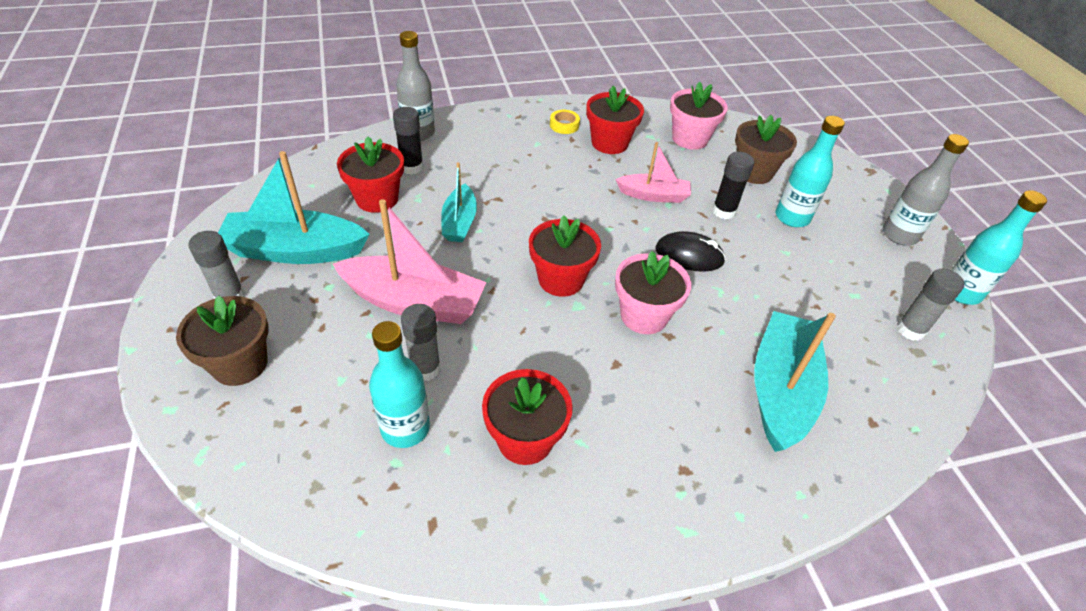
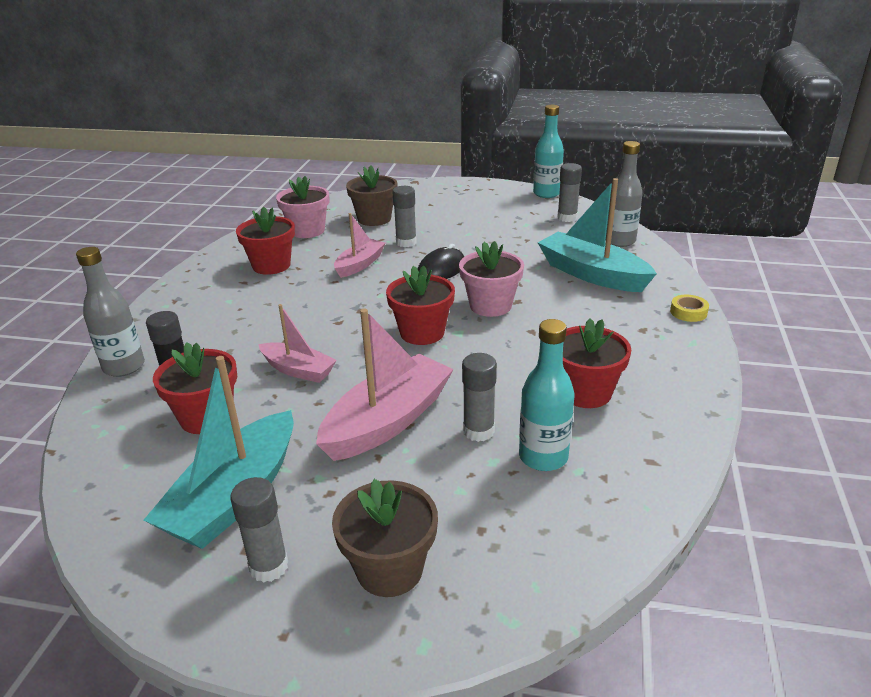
camera: 60 degrees left, 15 degrees down
turquoise boat [441,162,477,242] -> pink boat [259,304,337,383]
yellow tape [550,110,580,134] -> yellow tape moved to [670,295,709,322]
black glue stick [712,152,754,219] -> grey glue stick [392,186,417,247]
turquoise bottle [776,116,845,227] -> none
grey bottle [883,134,969,245] -> grey bottle moved to [605,141,643,247]

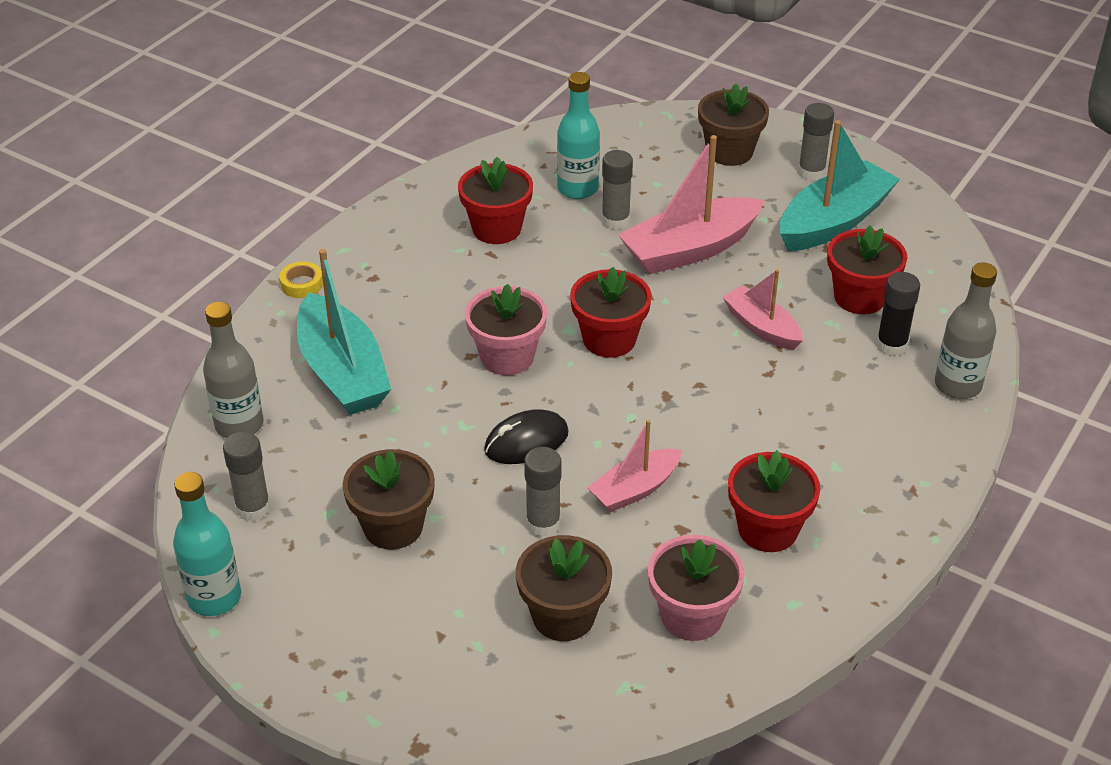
camera: 160 degrees left, 10 degrees up
none -> brown flower pot [342,449,435,550]

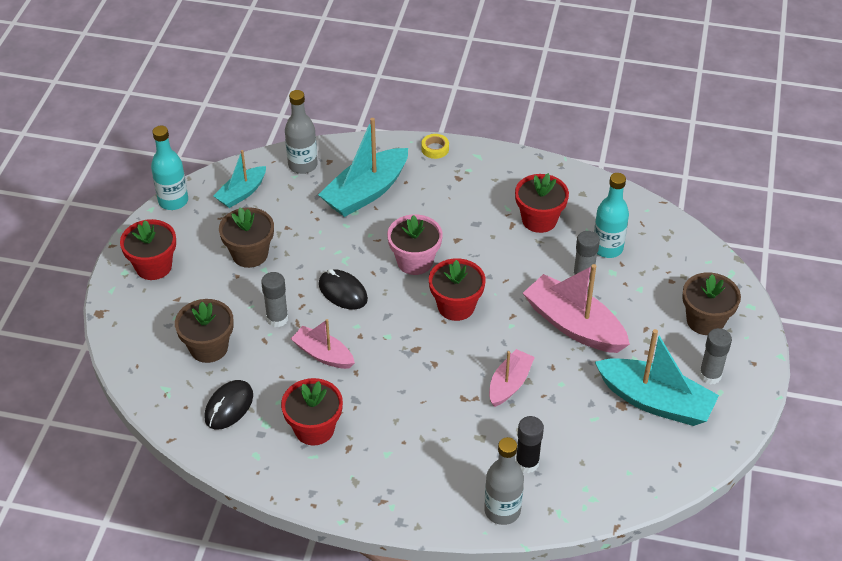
camera: 70 degrees right, 5 degrees up
grey glue stick [223,432,271,521] -> turquoise boat [213,150,266,208]
pink flower pot [648,535,745,641] -> black mouse [205,380,253,430]
red flower pot [827,225,907,314] -> red flower pot moved to [120,219,176,280]

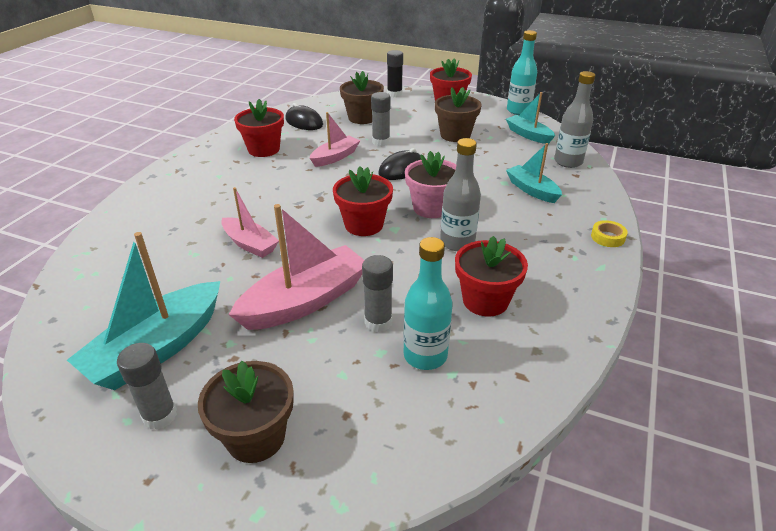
camera: 100 degrees right, 10 degrees down
turquoise boat [318,118,408,217] -> turquoise boat [506,143,562,203], size x0.59
grey bottle [484,437,524,525] -> grey bottle moved to [440,138,481,251]
black glue stick [516,416,544,473] -> black glue stick moved to [387,50,403,97]

